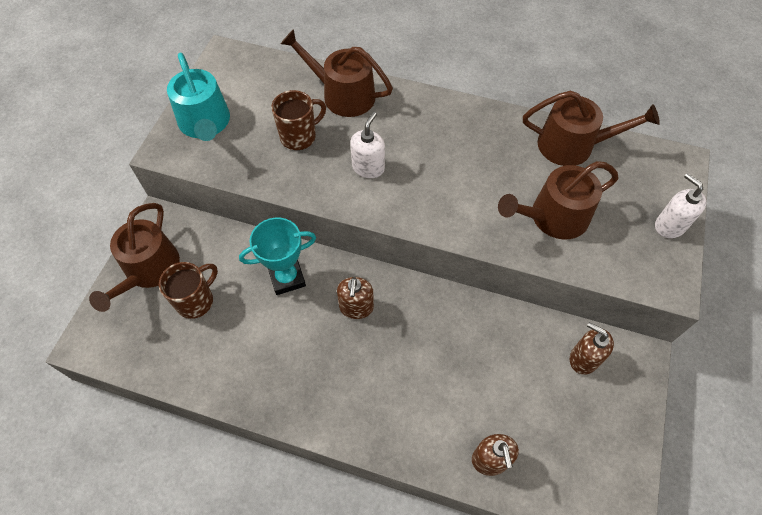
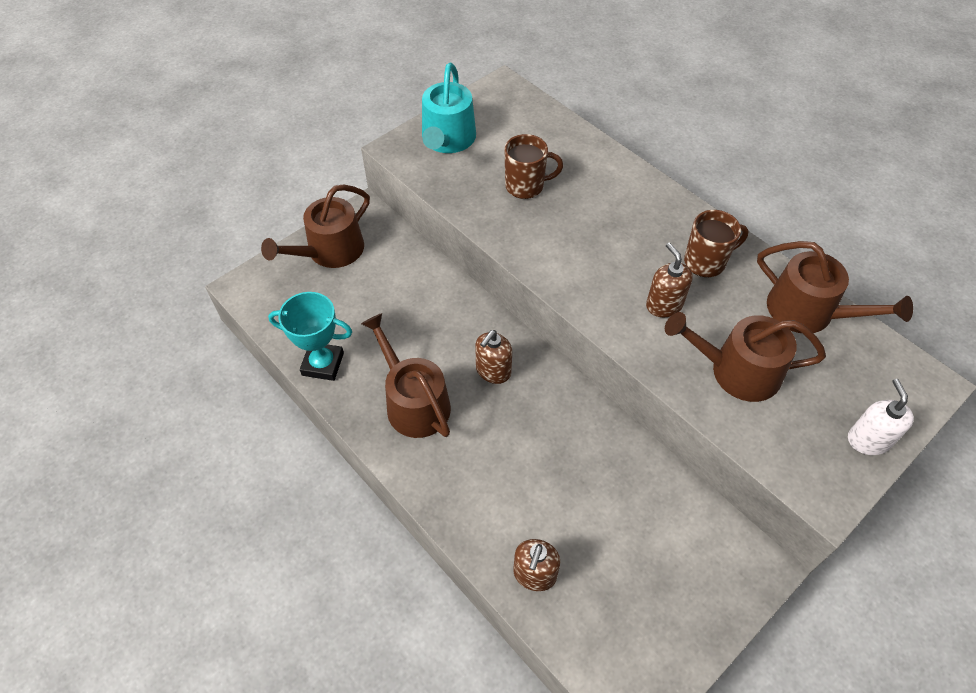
camera: 30 degrees right, 5 degrees down
brown mug [159,262,218,319] -> brown mug moved to [684,210,749,277]
turquoise trophy [239,218,316,295] -> turquoise trophy moved to [268,292,352,381]
brown watering can [281,29,393,117] -> brown watering can moved to [361,313,451,438]
white soap dispenser [350,112,385,178] -> none
brown soap dispenser [570,322,614,375] -> brown soap dispenser moved to [646,242,693,317]

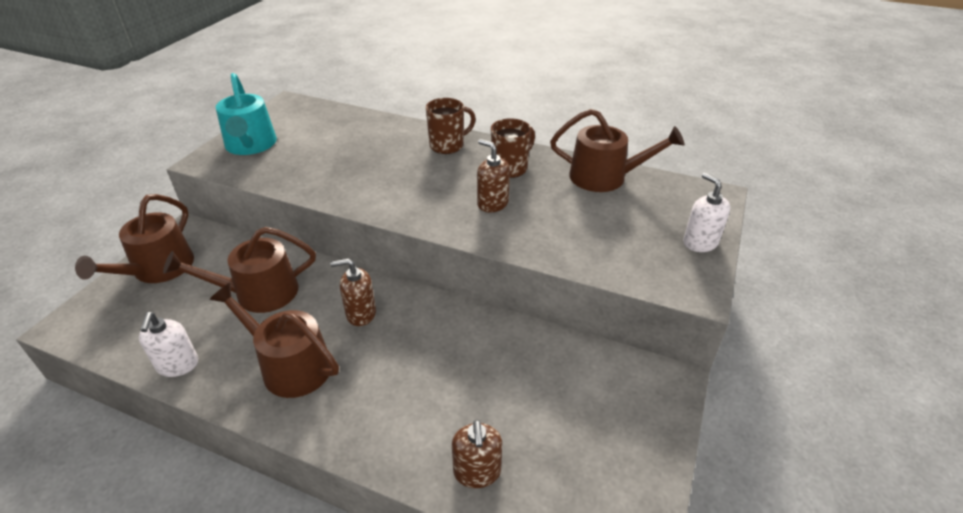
camera: 25 degrees left, 15 degrees down
turquoise trophy [268,292,352,381] -> white soap dispenser [139,312,198,377]
brown soap dispenser [475,330,512,384] -> brown soap dispenser turned 75 degrees clockwise [330,259,376,326]
brown mug [505,134,563,199] -> brown mug moved to [426,98,476,154]
brown watering can [665,312,826,402] -> brown watering can moved to [163,227,316,313]

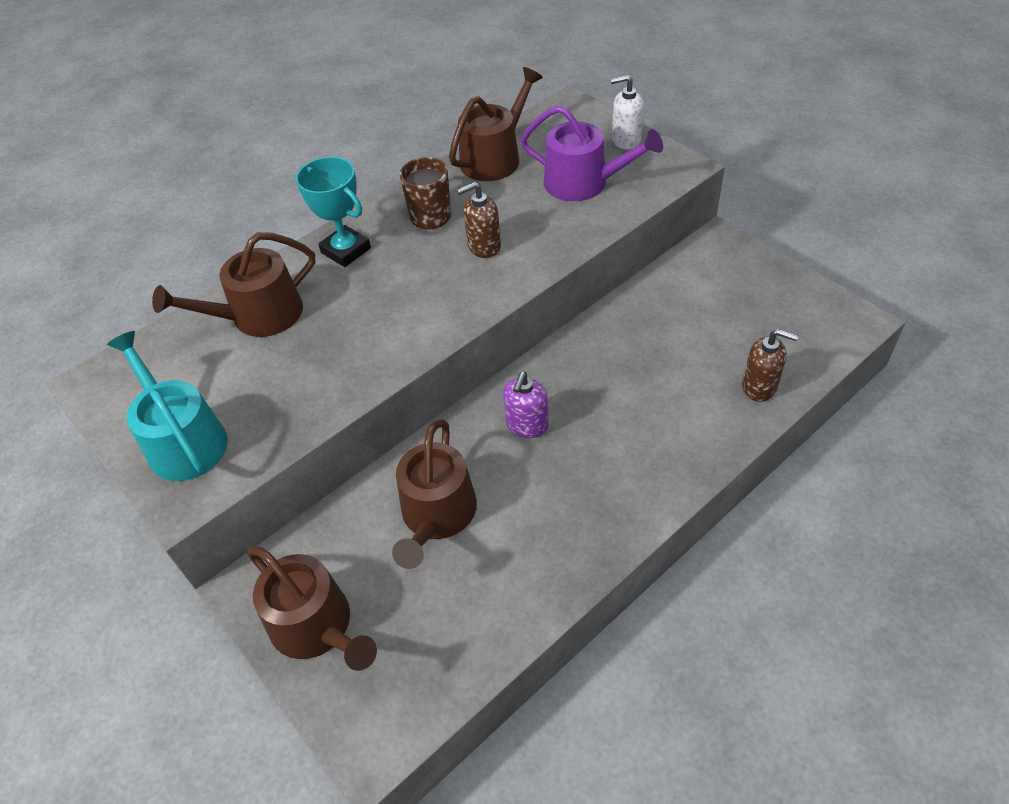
camera: 60 degrees left, 10 degrees up
white soap dispenser [139,312,198,377] -> none
brown watering can [209,283,339,398] -> brown watering can moved to [152,232,315,337]
turquoise watering can [216,73,277,155] -> turquoise watering can turned 135 degrees counterclockwise [107,331,228,481]
brown soap dispenser [330,259,376,326] -> purple soap dispenser [503,372,549,438]
brown mug [426,98,476,154] -> turquoise trophy [296,157,371,267]
none -> purple watering can [520,105,663,201]

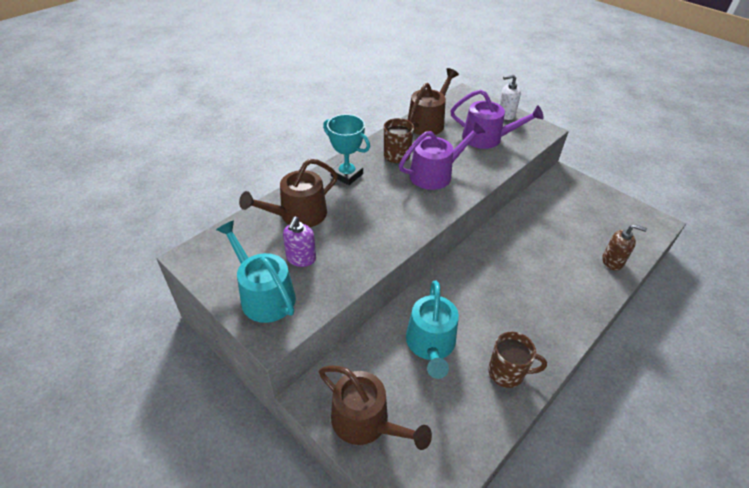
camera: 10 degrees left, 5 degrees down
brown watering can [392,420,477,569] -> turquoise watering can [406,281,459,379]
brown soap dispenser [457,182,501,258] -> purple watering can [399,121,485,190]
purple soap dispenser [503,372,549,438] -> purple soap dispenser moved to [283,216,316,267]
none -> brown mug [488,332,547,388]

